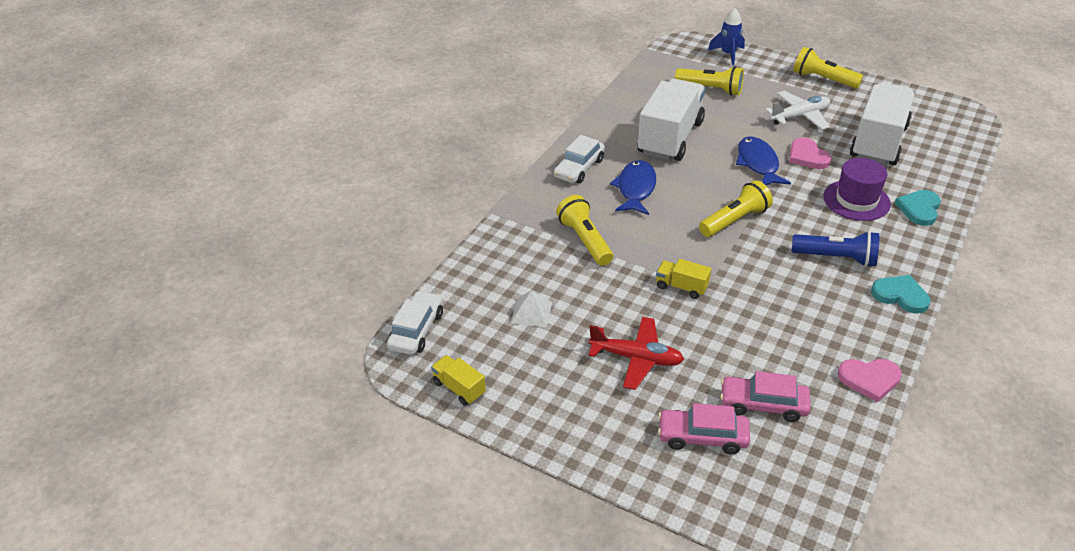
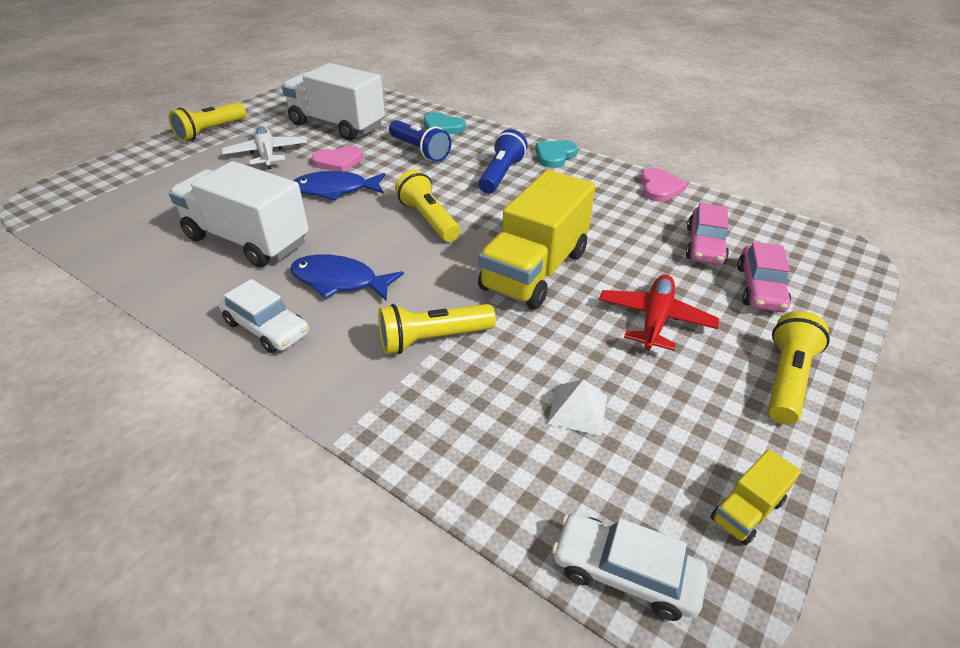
camera: 85 degrees left, 0 degrees up
yellow truck [656,259,711,299] -> yellow truck [478,170,596,309], size x2.31
yellow flashlight [675,66,744,96] -> yellow flashlight moved to [768,311,830,425]
blue rocket [708,8,745,66] -> none
purple hat [823,158,891,221] -> blue flashlight [389,120,451,162]

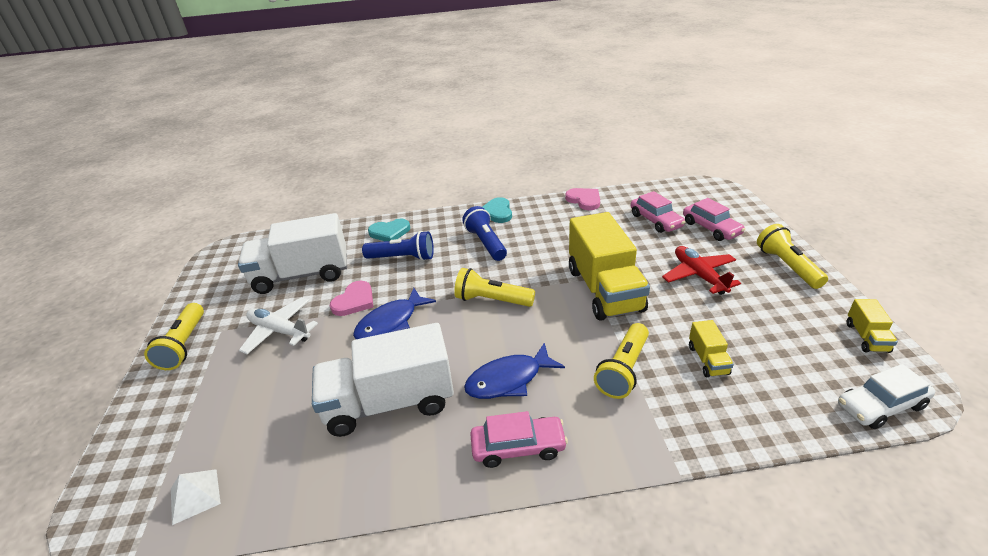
camera: 40 degrees left, 5 degrees down
white car [218,279,309,353] -> pink car [470,411,568,468]
white pyramid [547,379,607,436] -> white pyramid moved to [171,469,221,525]
none -> yellow truck [689,320,734,377]

